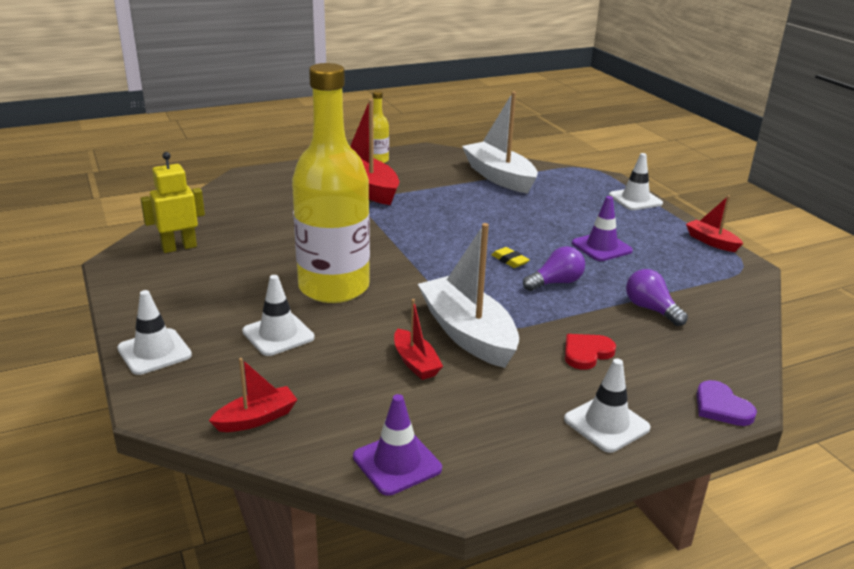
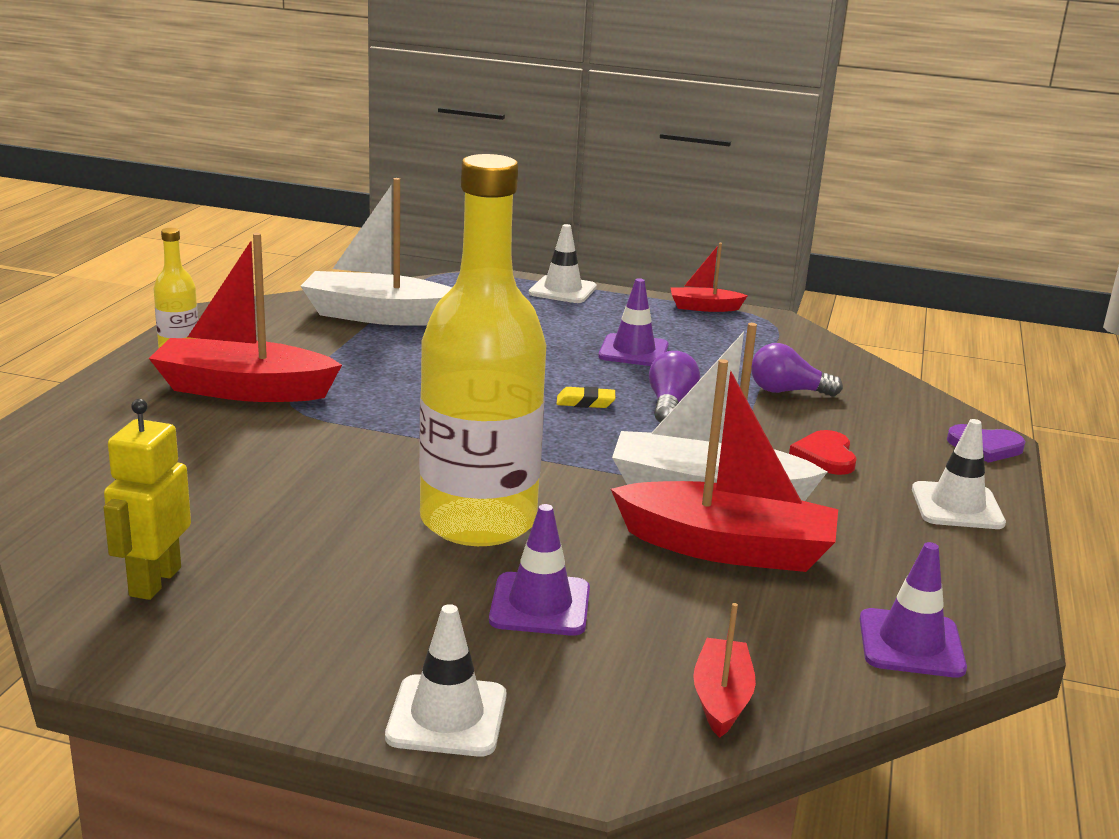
camera: 50 degrees left, 5 degrees down
white traffic cone [242,275,315,356] -> purple traffic cone [489,504,590,636]
red boat [394,299,443,380] -> red boat [611,359,838,572], size x1.97

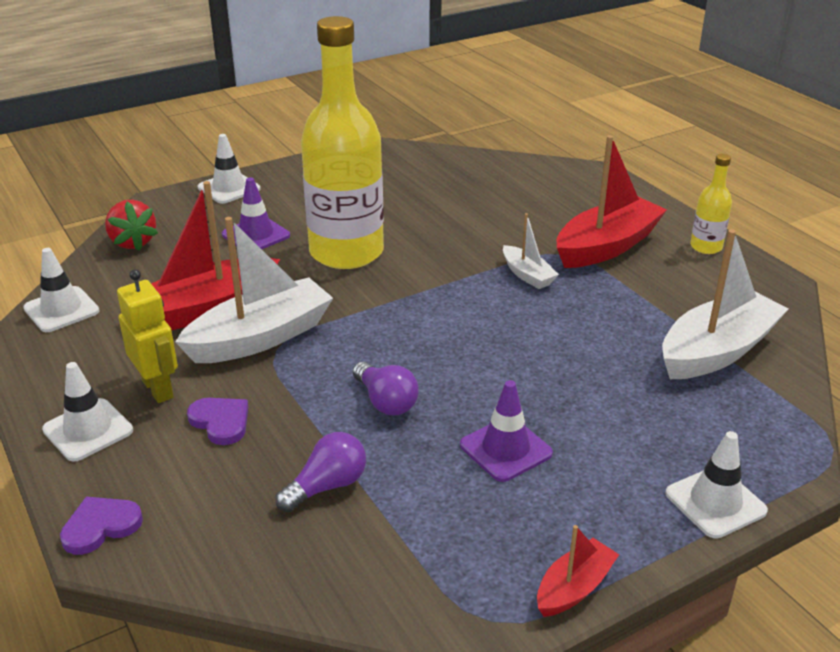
camera: 135 degrees right, 10 degrees up
yellow robot [104,399,191,600] -> yellow robot moved to [117,269,178,403]
yellow eraser [557,386,615,408] -> none
red boat [693,603,756,738] -> red strawberry [105,199,158,251]
red heart [789,430,857,475] -> purple heart [187,398,248,445]
purple traffic cone [860,542,967,678] -> white traffic cone [23,248,100,332]
none -> white boat [503,213,559,289]

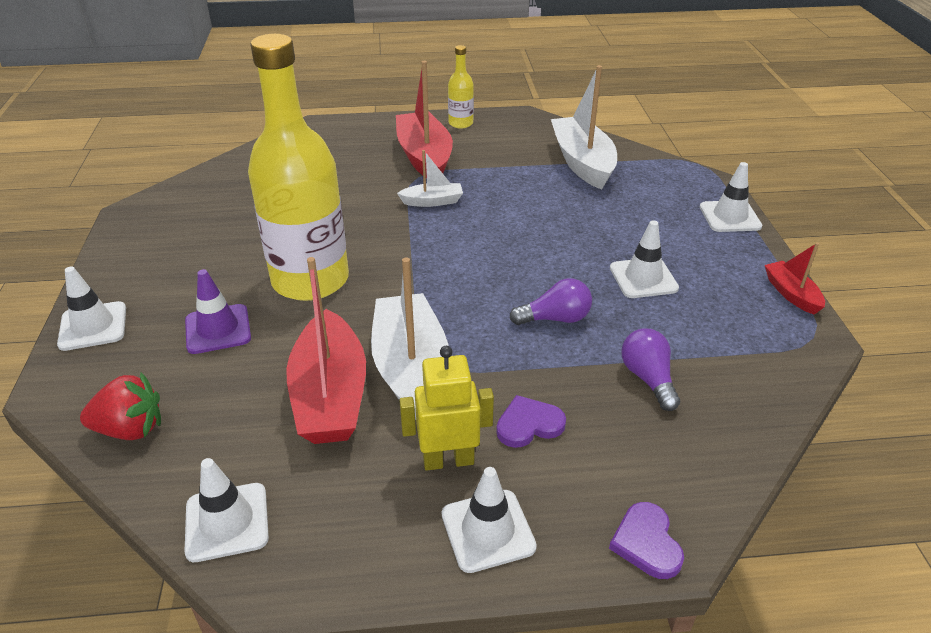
camera: 65 degrees left, 5 degrees up
purple traffic cone [460,380,553,482] -> white traffic cone [610,220,679,298]

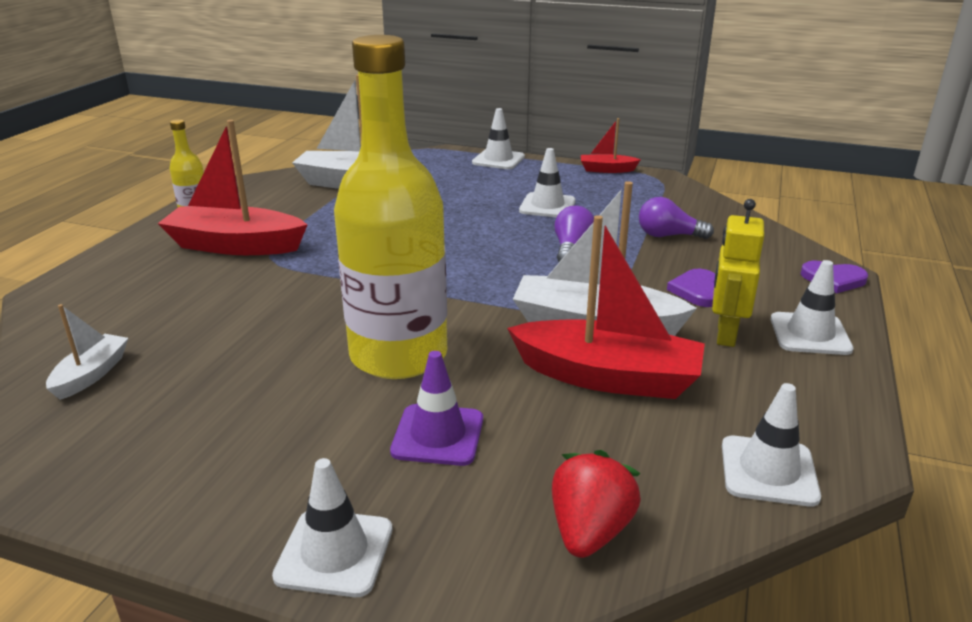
camera: 65 degrees left, 10 degrees down
white boat [397,150,463,207] -> white boat moved to [46,304,128,400]

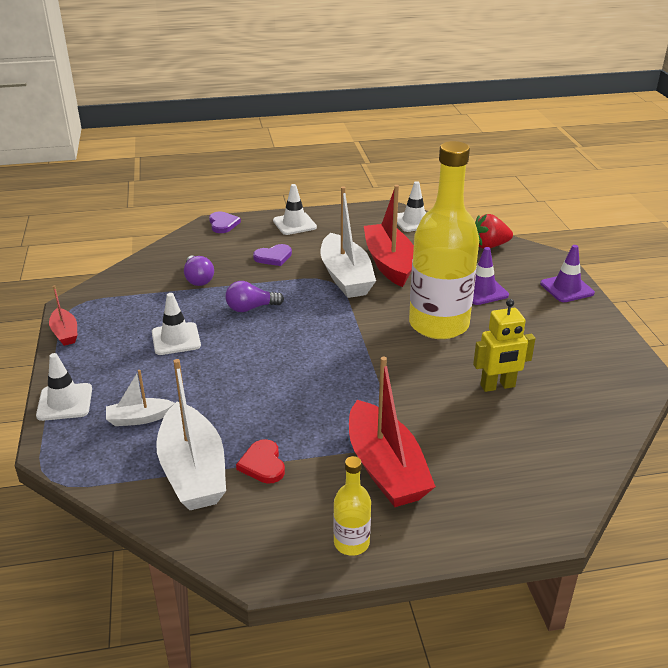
camera: 120 degrees left, 5 degrees up
white boat [46,304,128,400] -> white boat moved to [106,370,175,426]
white traffic cone [272,458,393,597] -> purple traffic cone [540,245,595,302]
yellow robot [712,199,764,347] -> yellow robot moved to [473,299,535,392]
none -> red heart [236,439,285,484]

